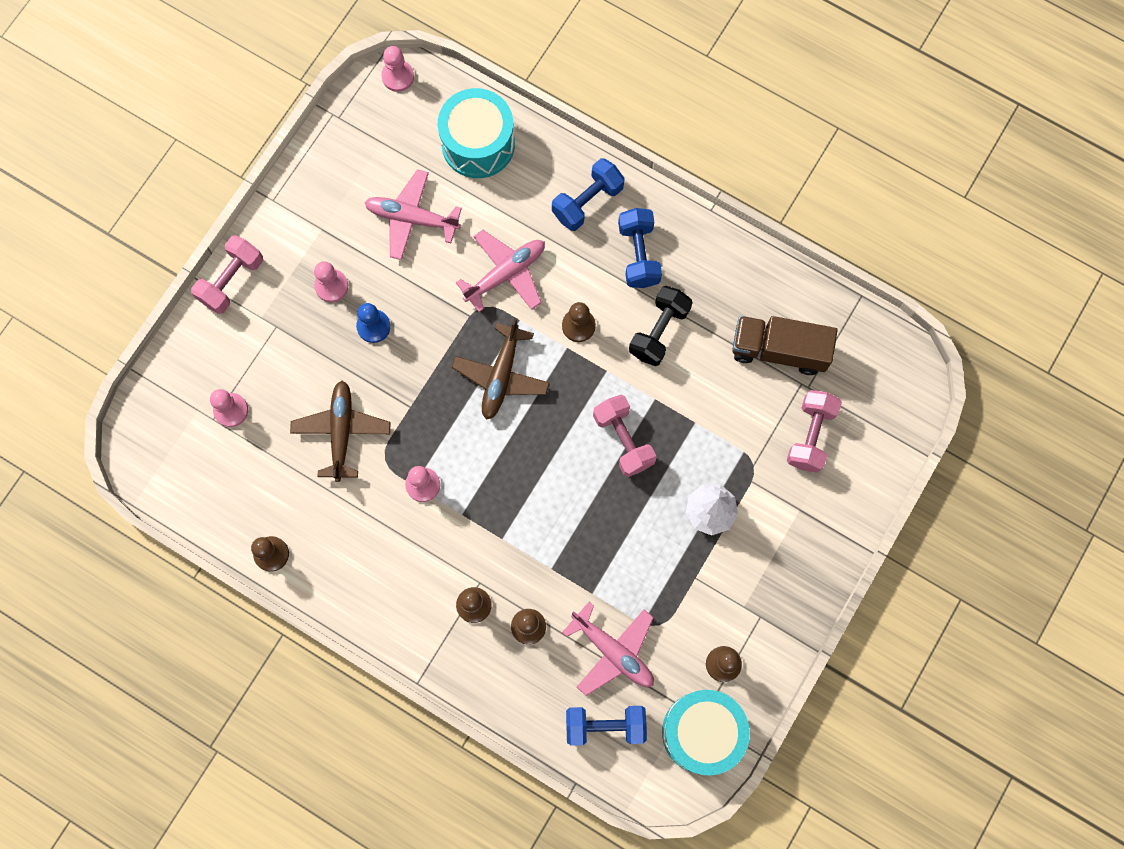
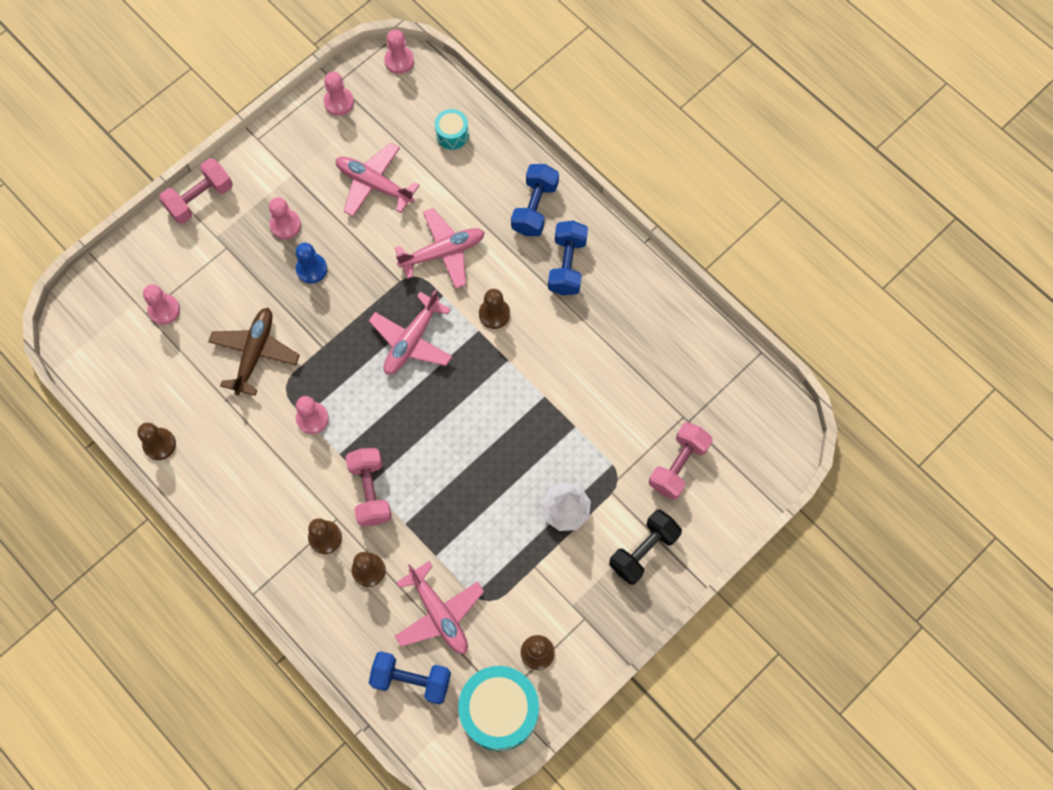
camera: 15 degrees right, 5 degrees down
turquoise drum [438,88,515,178] -> turquoise drum [434,109,469,150], size x0.49
brown plane [452,318,550,420] -> pink plane [369,290,452,375]
blue dumbbell [552,158,625,231] -> blue dumbbell turned 45 degrees counterclockwise [511,164,559,236]
pink dumbbell [593,395,656,477] -> pink dumbbell moved to [346,448,392,526]
black dumbbell [629,286,693,366] -> black dumbbell moved to [609,509,682,585]
brown truck [732,316,838,375] -> none
none -> pink pawn [324,72,354,116]

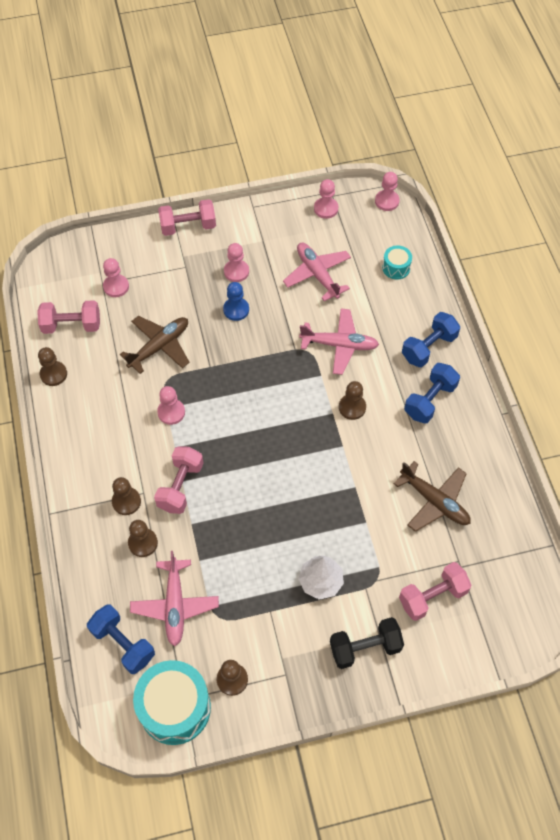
camera: 30 degrees right, 10 degrees down
pink plane [369,290,452,375] -> none
none -> pink dumbbell [37,300,100,334]
none -> brown plane [394,461,471,532]

